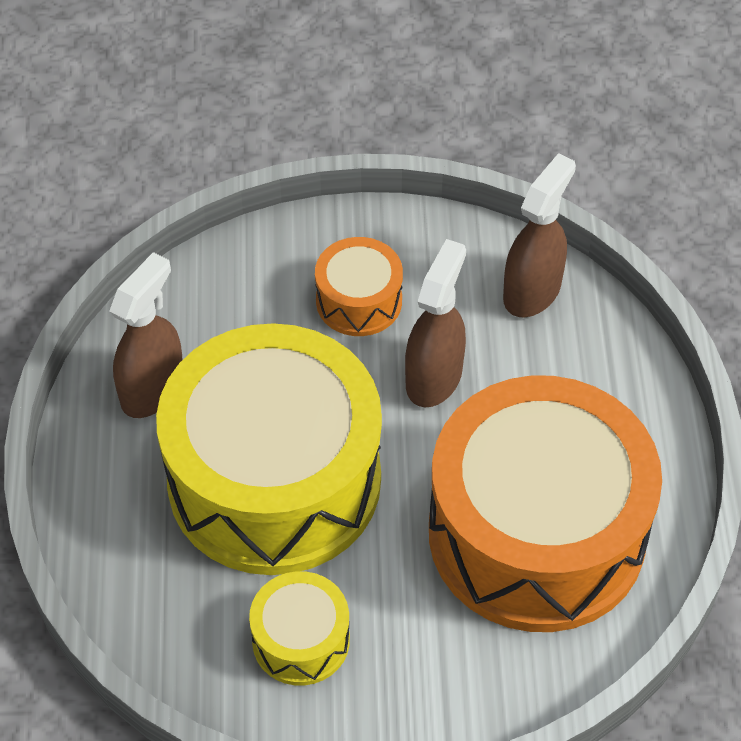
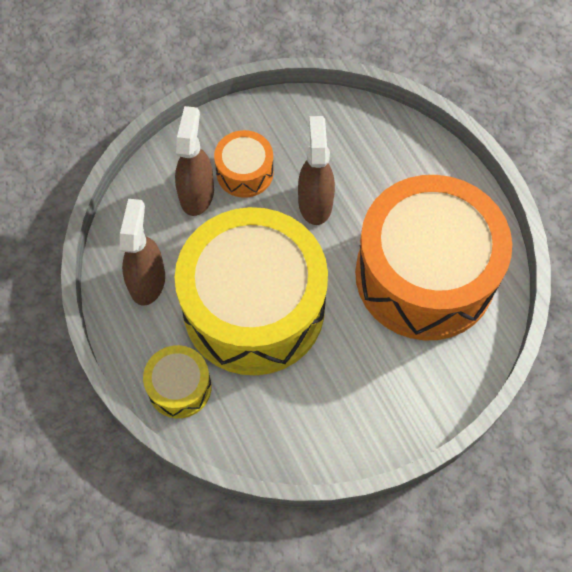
camera: 25 degrees left, 10 degrees up
yellow drum [249,571,350,685] -> yellow drum moved to [143,345,211,418]
brown spray bottle [503,153,576,318] -> brown spray bottle moved to [175,106,214,216]

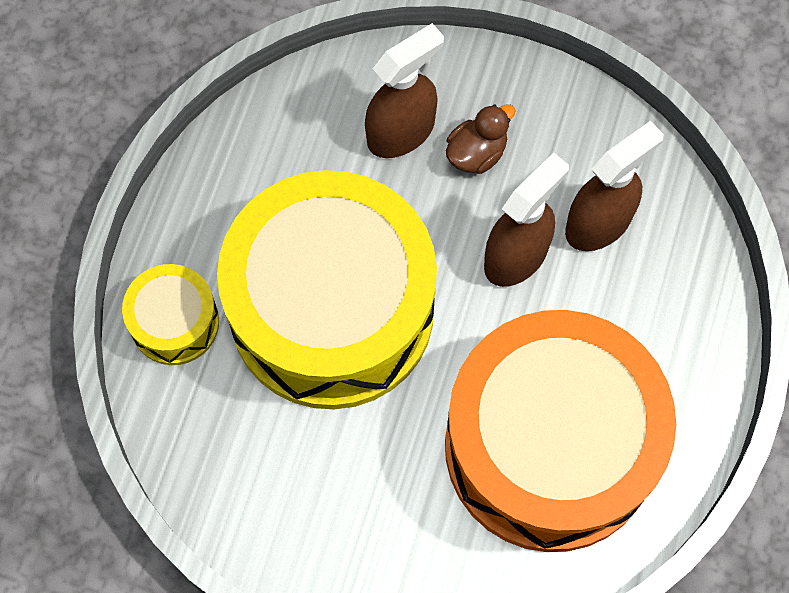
camera: 45 degrees right, 5 degrees up
brown spray bottle [120,199,165,306] -> brown spray bottle moved to [565,121,664,251]
orange drum [214,130,274,198] -> brown duck [446,104,516,174]

